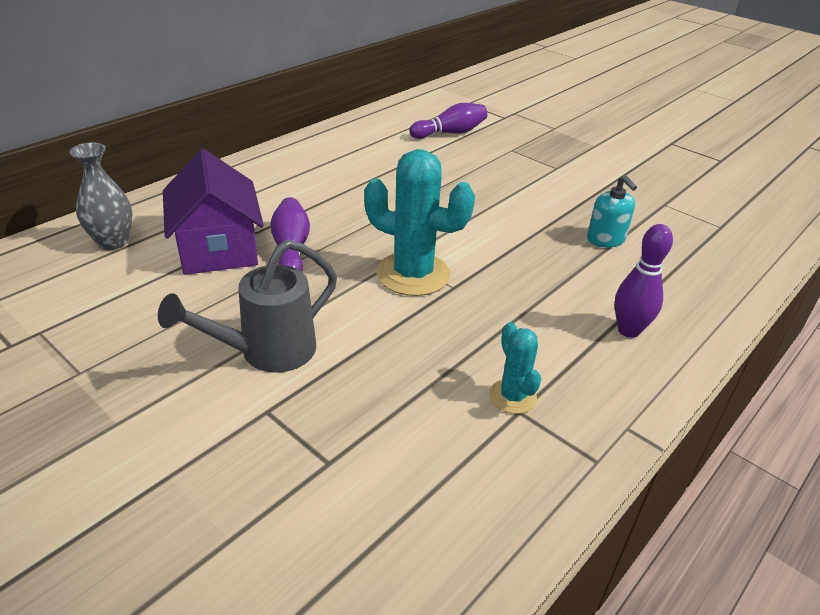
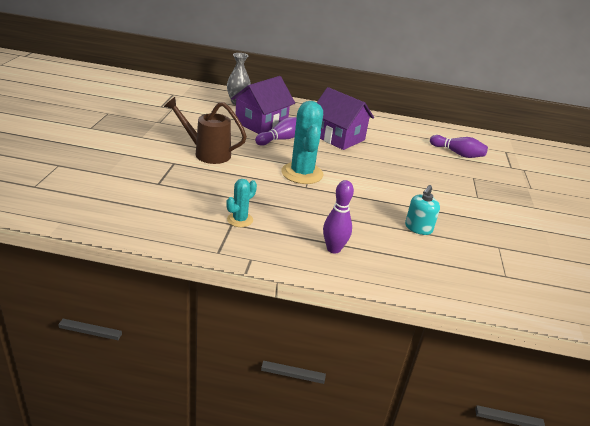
camera: 55 degrees right, 5 degrees down
grey watering can [158,239,337,373] -> brown watering can [164,97,247,164]
none -> purple house [317,87,374,150]

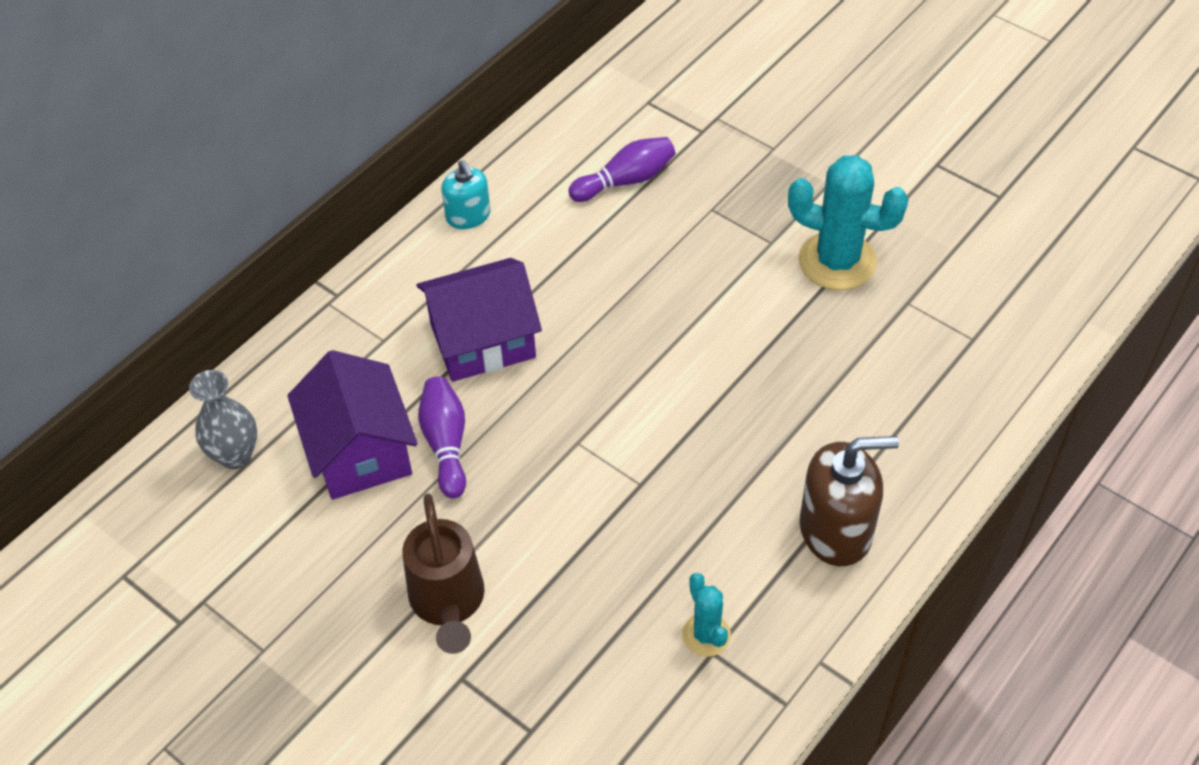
camera: 55 degrees left, 20 degrees up
brown watering can [164,97,247,164] -> brown watering can turned 60 degrees counterclockwise [402,493,485,654]
turquoise cactus [281,101,324,184] -> turquoise cactus moved to [788,155,909,290]
purple bowling pin [323,180,354,254] -> brown soap dispenser [800,436,899,566]
turquoise soap dispenser [405,185,440,235] -> turquoise soap dispenser moved to [442,160,490,229]

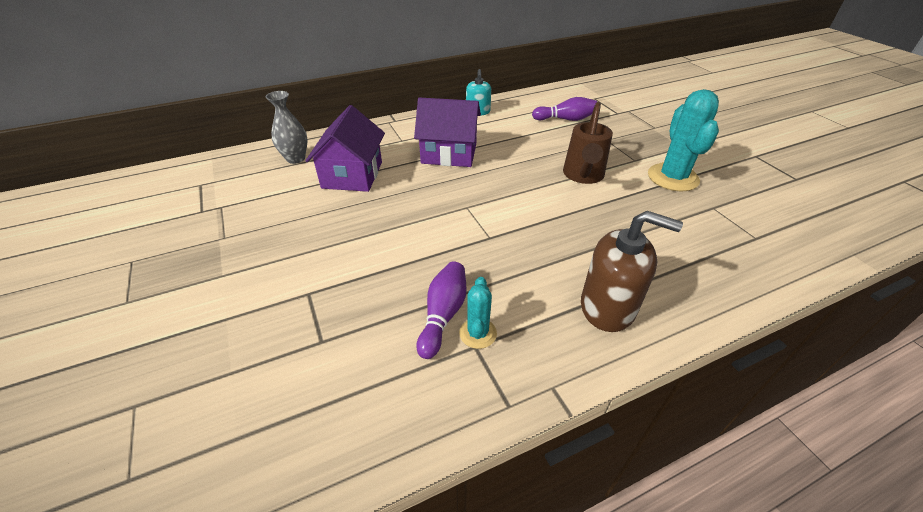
camera: 25 degrees right, 10 degrees down
brown watering can [402,493,485,654] -> brown watering can moved to [563,102,613,184]
purple bowling pin [418,376,466,499] -> purple bowling pin moved to [416,262,467,359]
turquoise cactus [788,155,909,290] -> turquoise cactus turned 45 degrees clockwise [648,89,719,191]

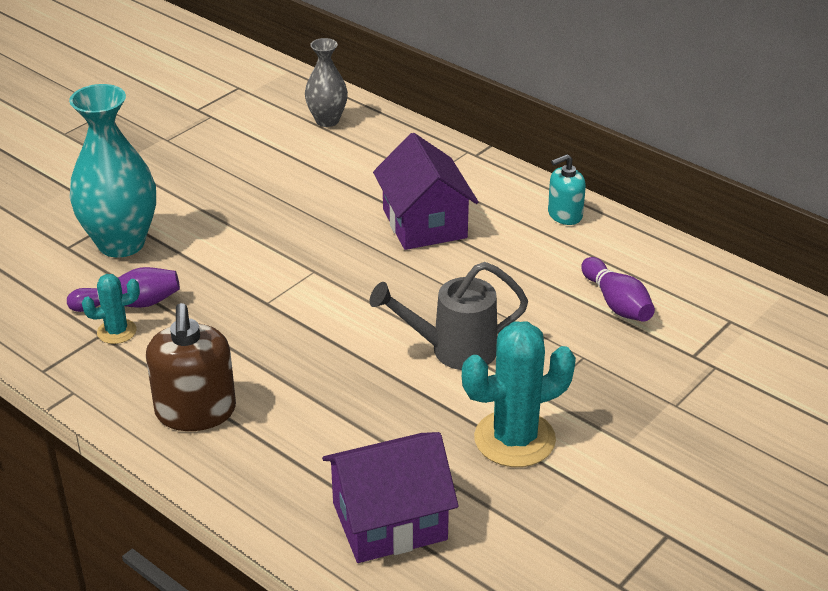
camera: 65 degrees right, 5 degrees down
purple house [306,105,385,192] -> purple house moved to [322,432,459,563]
brown watering can [563,102,613,184] -> grey watering can [370,262,528,370]
none -> turquoise vase [69,84,156,258]

